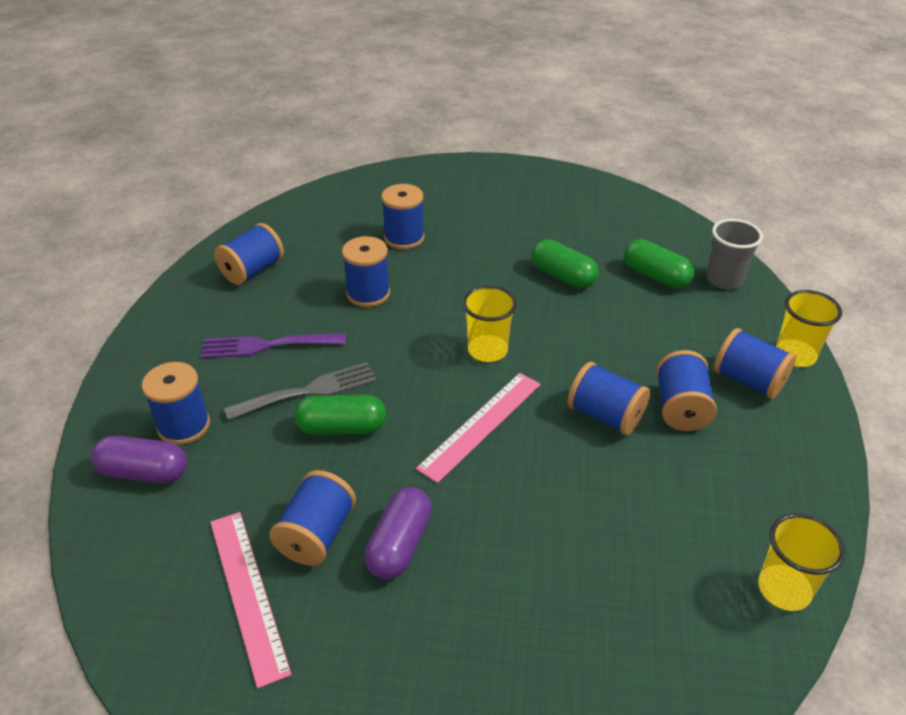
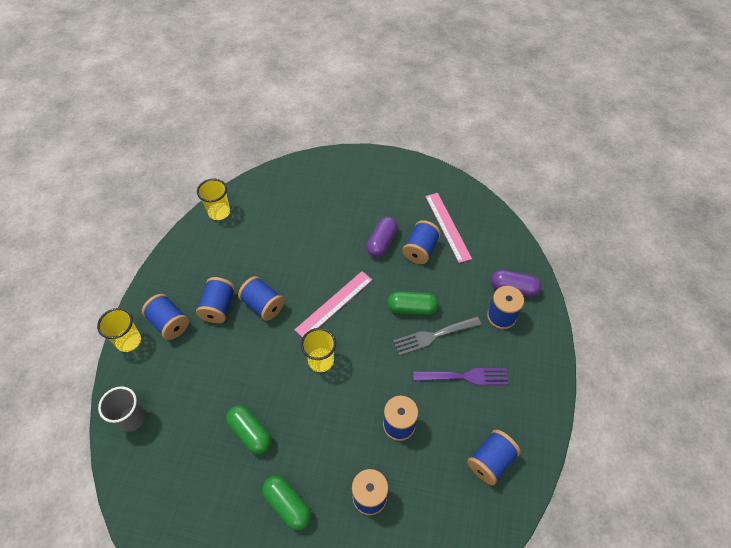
camera: 175 degrees left, 15 degrees up
green capsule [624,239,694,289] -> green capsule moved to [262,476,311,530]

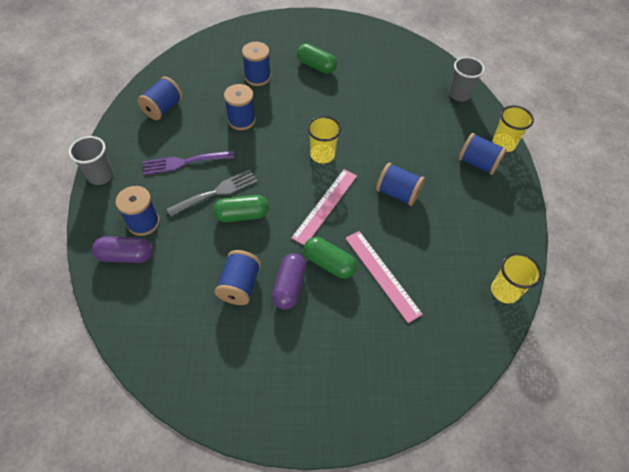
camera: 165 degrees right, 0 degrees up
blue spool [196,277,235,323] -> none
green capsule [226,406,272,454] -> green capsule moved to [304,237,357,279]
pink ruler [425,193,472,263] -> pink ruler moved to [345,231,423,323]
none -> grey cup [69,136,113,185]

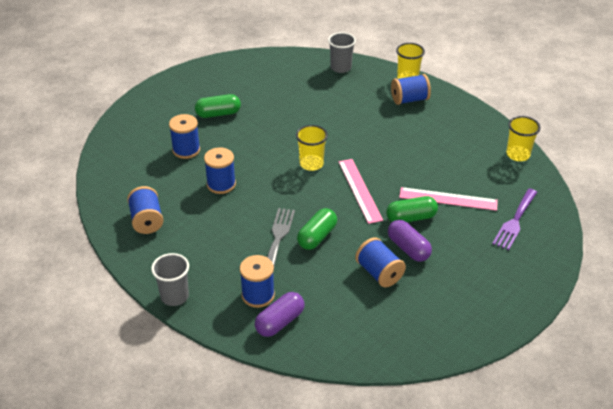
camera: 45 degrees left, 15 degrees down
purple fork [143,151,234,175] -> purple fork moved to [492,189,537,250]
blue spool [376,163,425,206] -> none

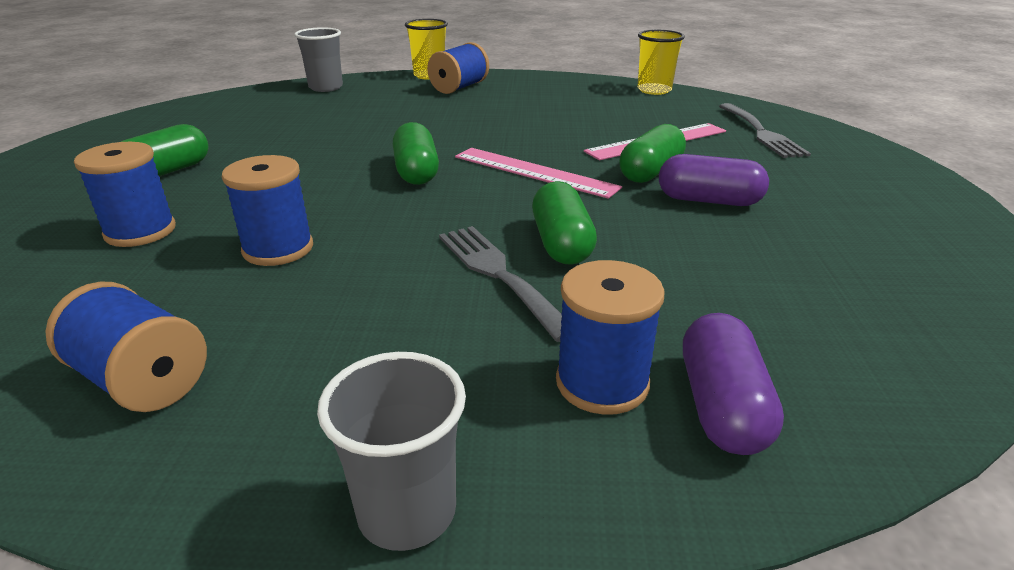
camera: 40 degrees left, 10 degrees down
yellow cup [296,125,328,171] -> green capsule [393,122,439,185]
blue spool [355,237,406,287] -> none
purple fork [492,189,537,250] -> grey fork [719,103,811,158]

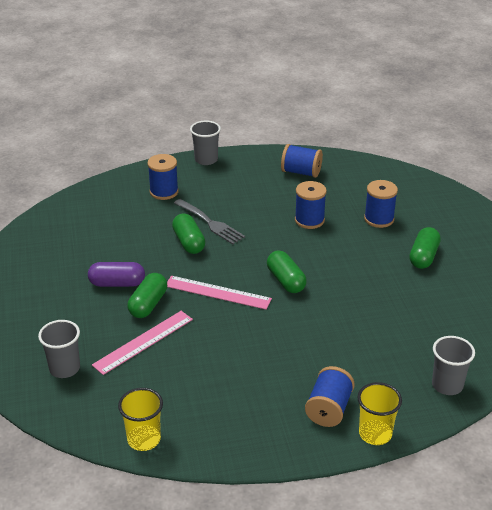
camera: 165 degrees right, 5 degrees up
purple capsule [683,313,784,455] -> none
grey fork [719,103,811,158] -> grey cup [38,320,80,378]

